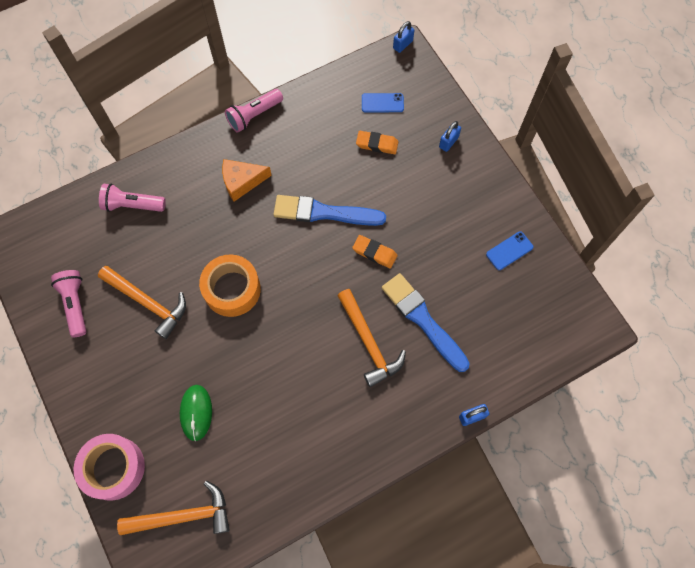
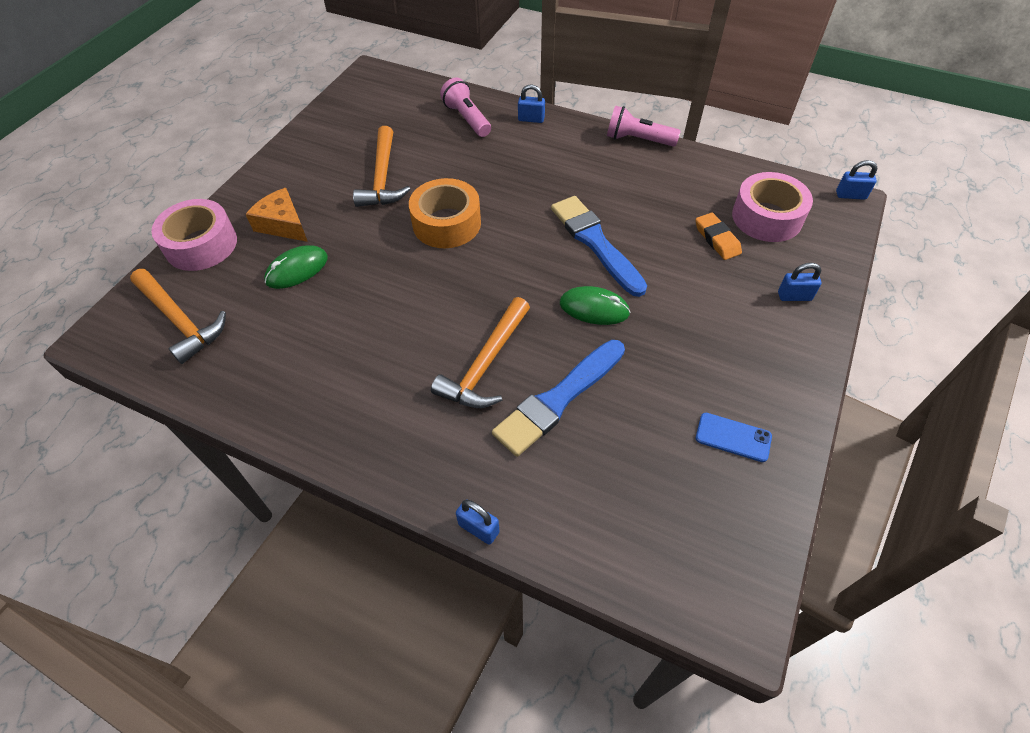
camera: 55 degrees right, 15 degrees down
pink flashlight [51,270,87,337] -> none
orange cheese [222,159,272,202] -> orange cheese moved to [246,188,308,242]
orange eraser [352,235,398,269] -> green mouse [560,286,631,325]
blue phone [362,93,404,113] -> pink tape [732,172,813,242]
blue brush [382,273,470,372] -> blue brush turned 150 degrees counterclockwise [492,340,625,457]
none -> blue padlock [518,84,545,123]

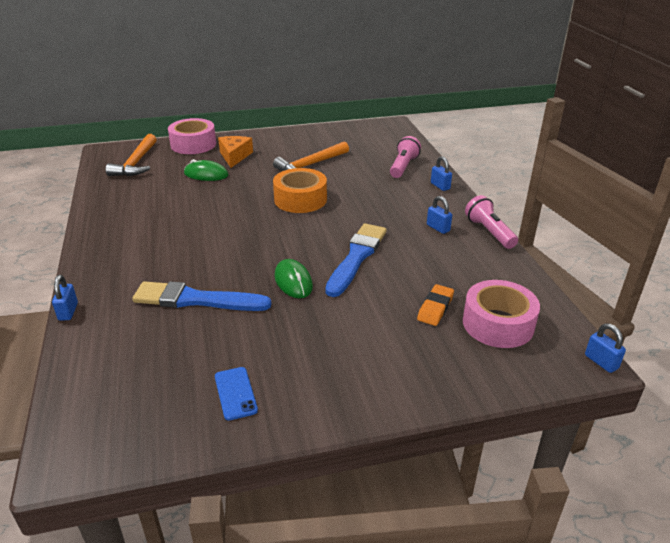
camera: 50 degrees right, 20 degrees down
orange hammer [431,297,530,408] -> none
blue padlock [778,263,821,301] -> blue padlock moved to [427,196,452,234]

